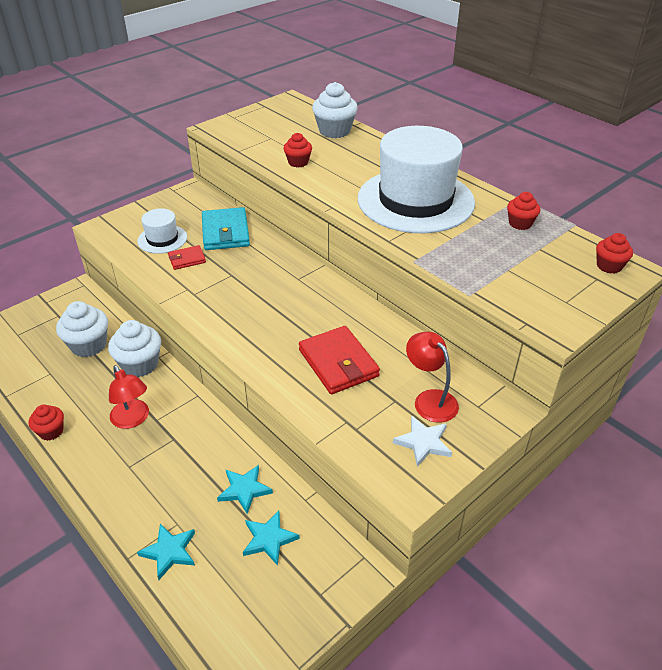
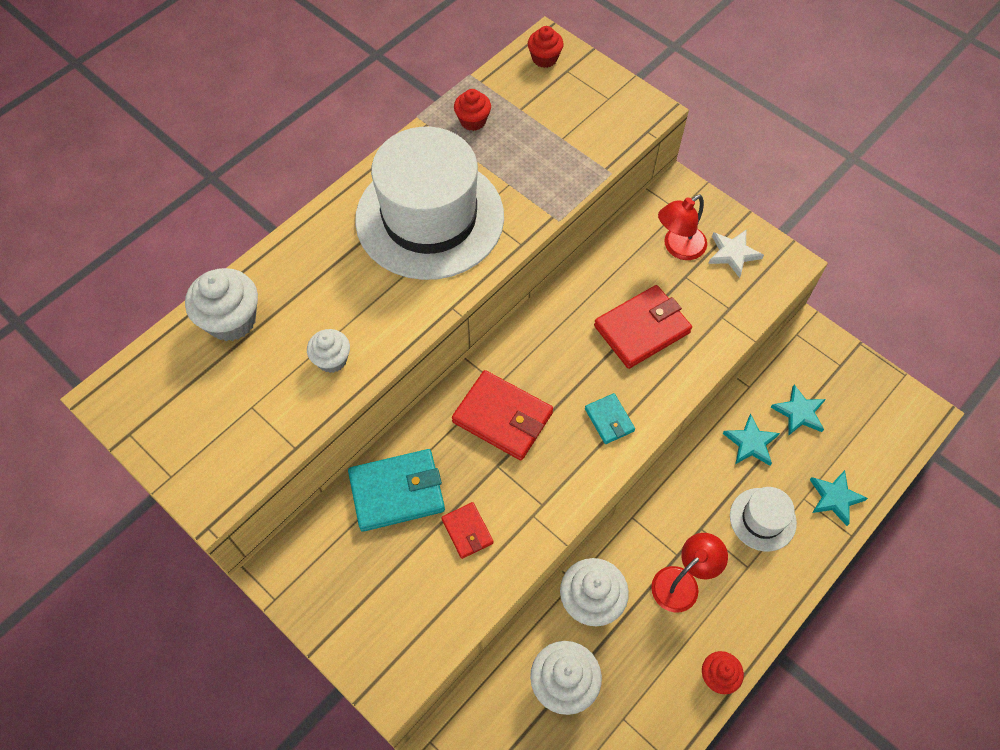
camera: 95 degrees left, 20 degrees up
white hat [137,208,187,254] -> white hat moved to [730,487,797,551]
red cupcake [283,133,312,167] -> white cupcake [307,329,350,373]
none -> red wallet [452,370,553,460]
none -> turquoise wallet [585,393,635,444]

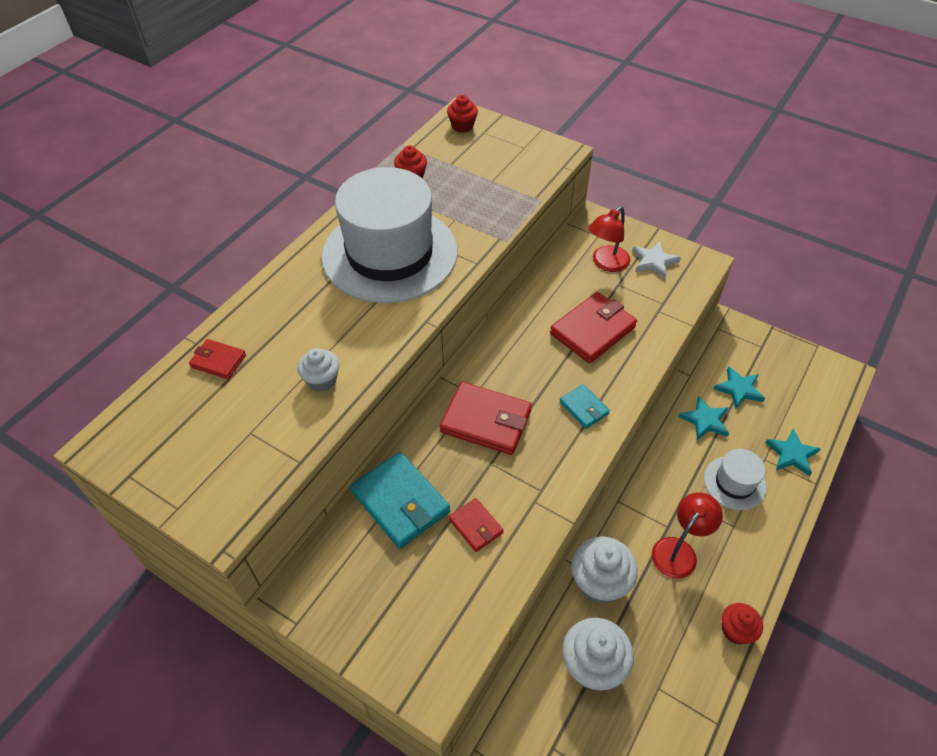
camera: 10 degrees left, 10 degrees down
white cupcake [185,268,258,341] -> red wallet [189,339,246,379]
turquoise wallet [348,449,445,532] -> turquoise wallet turned 75 degrees clockwise [350,452,450,549]

